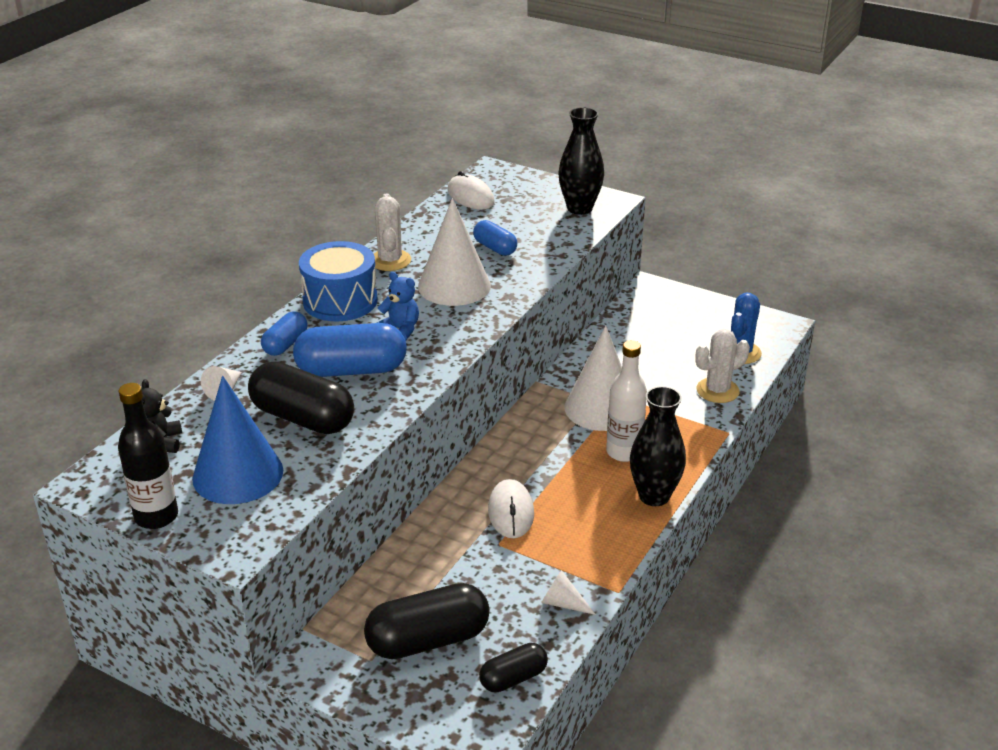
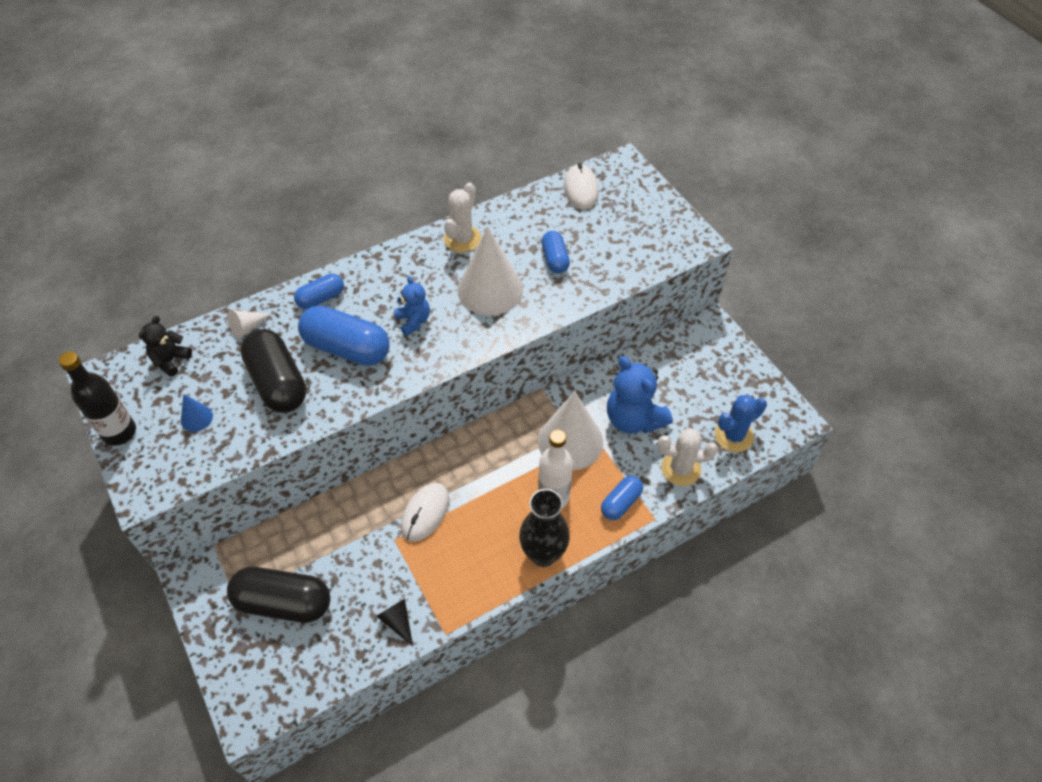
camera: 30 degrees right, 20 degrees up
blue cone [192,376,283,504] -> blue cone [181,394,213,432], size x0.44
blue drum [299,241,378,321] -> none
black capsule [479,643,548,692] -> none
white cone [541,570,596,615] -> black cone [376,599,413,646]
black vase [558,107,604,215] -> none
none -> blue capsule [601,476,643,520]
none -> blue teddy bear [607,356,673,434]

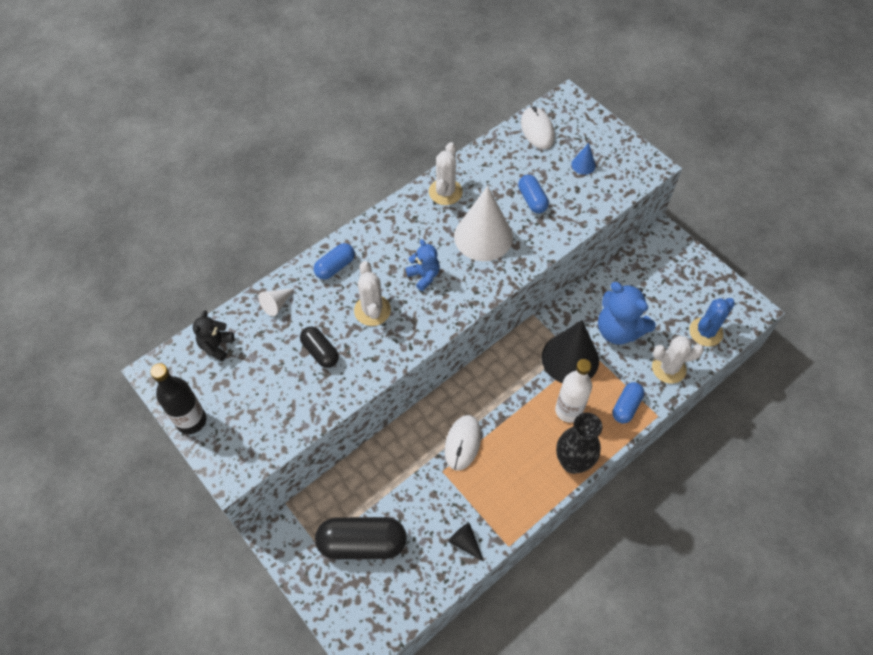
camera: 10 degrees left, 5 degrees up
blue cone [181,394,213,432] -> blue cone moved to [571,143,596,175]
black capsule [240,329,306,413] -> black capsule [300,327,339,368], size x0.56
blue capsule [298,305,390,366] -> white cactus [354,261,391,326]
white cone [538,392,603,470] -> black cone [542,320,599,383]

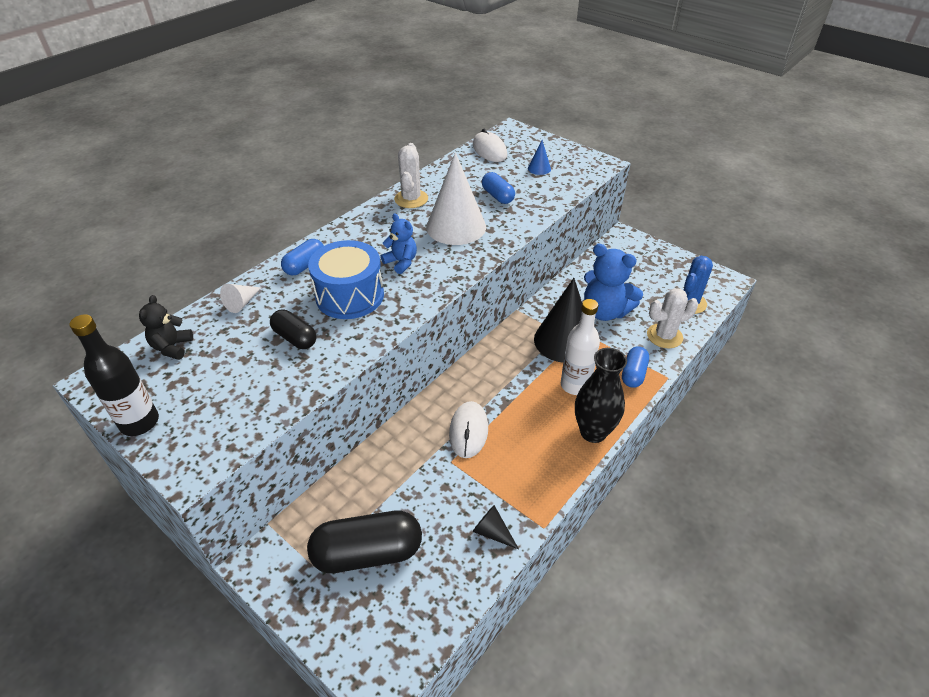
camera: 10 degrees left, 15 degrees down
white cactus [354,261,391,326] -> blue drum [308,240,384,319]

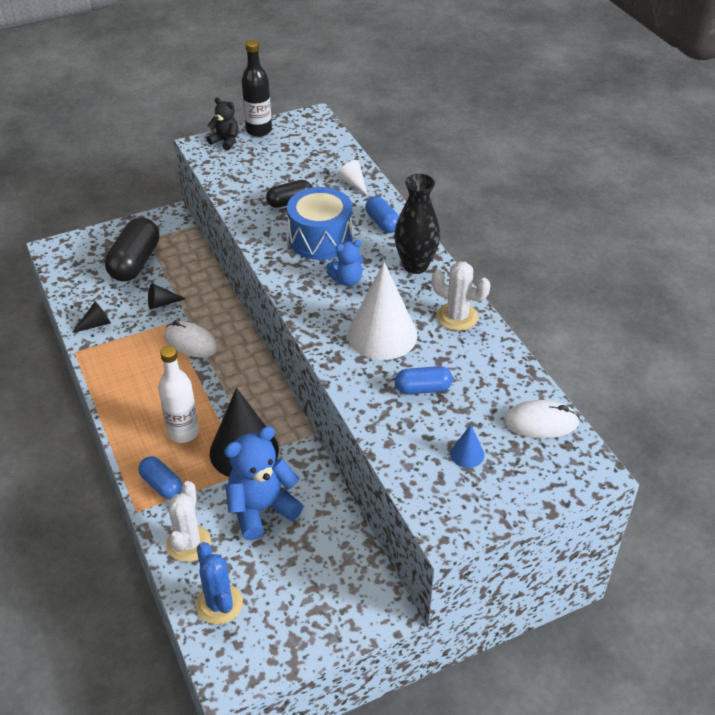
camera: 115 degrees right, 0 degrees up
black teddy bear [139,295,193,360] -> black teddy bear moved to [207,97,238,151]
black vase [575,348,627,443] -> black vase moved to [394,174,440,274]
none -> black cone [148,283,186,310]

